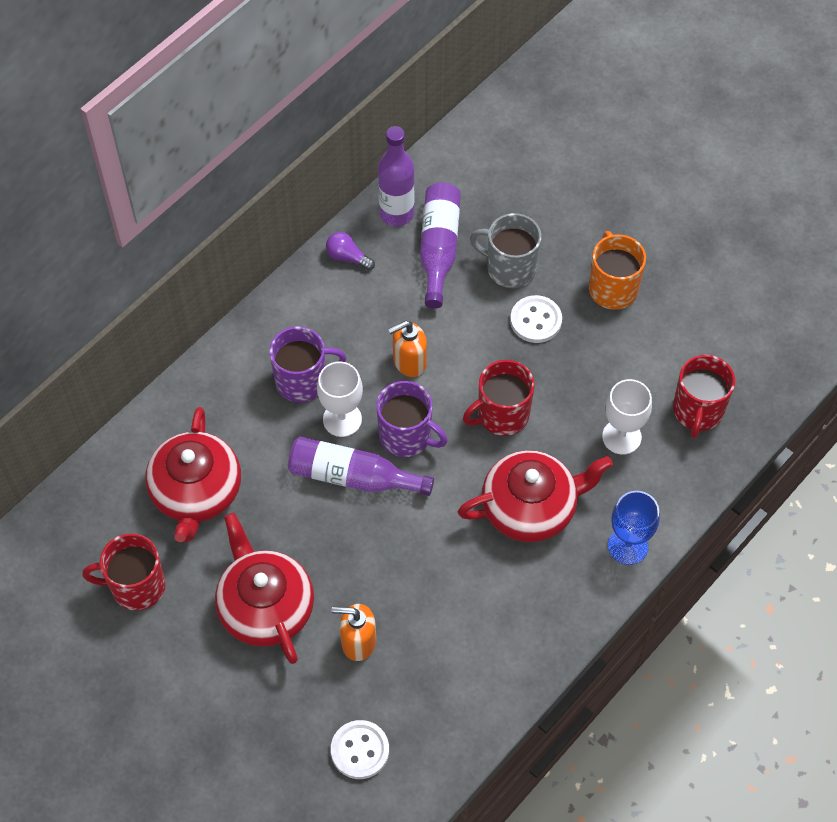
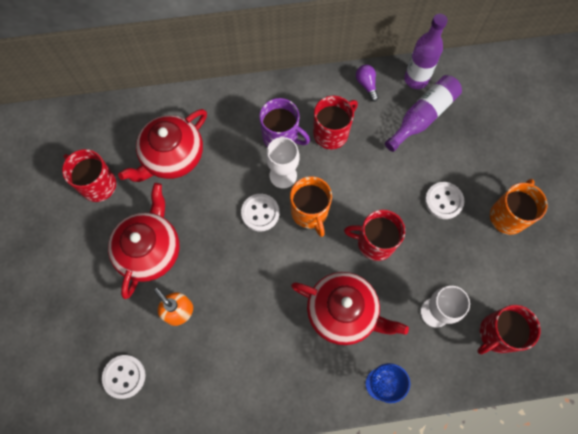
camera: 40 degrees right, 10 degrees up
purple bottle [288,437,434,496] -> white button [241,194,279,231]
purple mug [376,381,448,457] -> orange mug [290,176,332,237]
orange soap dispenser [388,321,427,377] -> none
grey mug [470,213,541,288] -> none
none -> red mug [313,96,358,149]

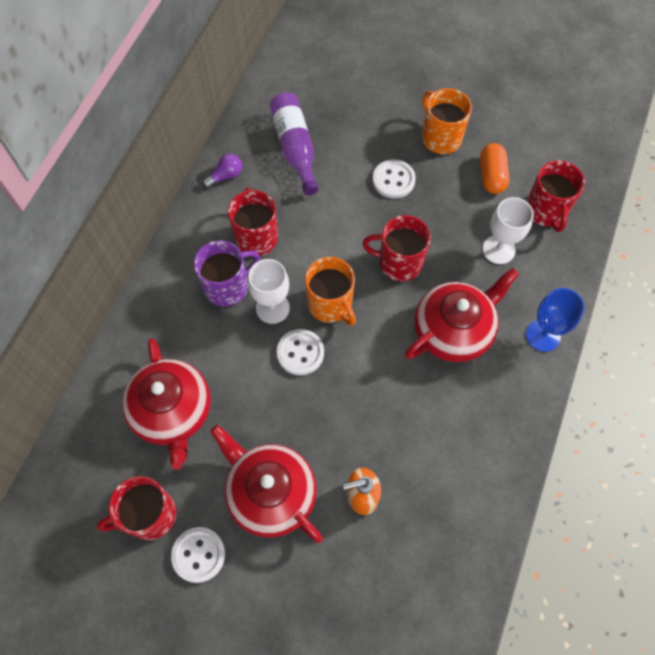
camera: 60 degrees left, 5 degrees down
white button [102,355,145,399] -> white button moved to [171,527,225,583]
orange mug [290,176,332,237] -> orange mug turned 45 degrees clockwise [305,257,356,326]
red mug [344,210,405,261] -> red mug turned 60 degrees clockwise [362,215,431,281]
purple light bulb [356,65,379,102] -> purple light bulb turned 135 degrees clockwise [202,154,242,189]
purple bottle [404,14,447,89] -> none
none -> orange capsule [480,143,510,194]

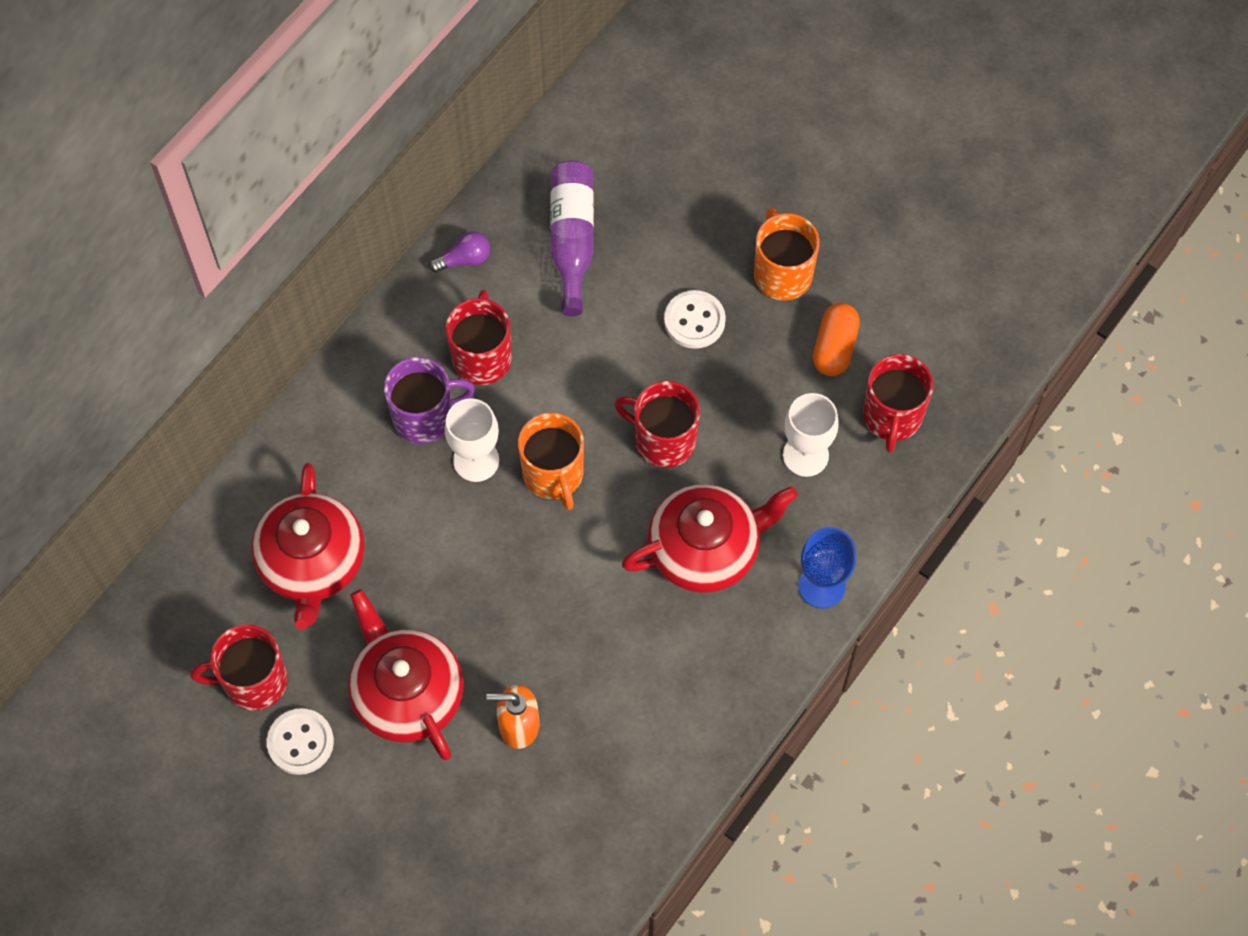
camera: 15 degrees right, 0 degrees up
white button [277,329,324,376] -> none

